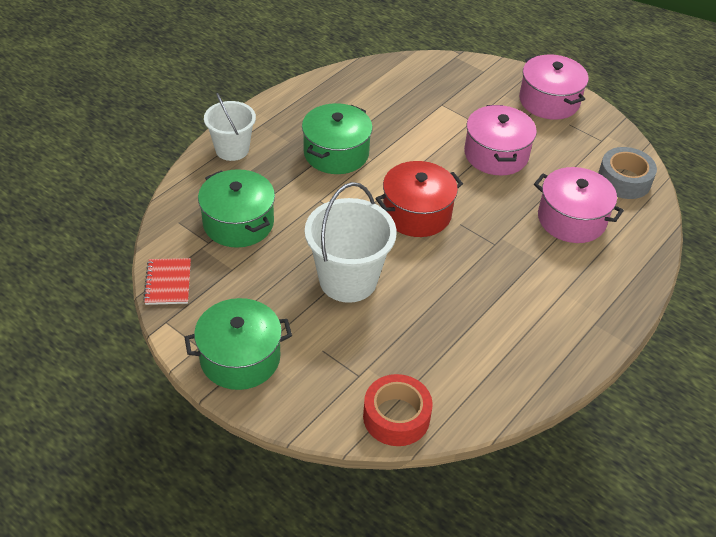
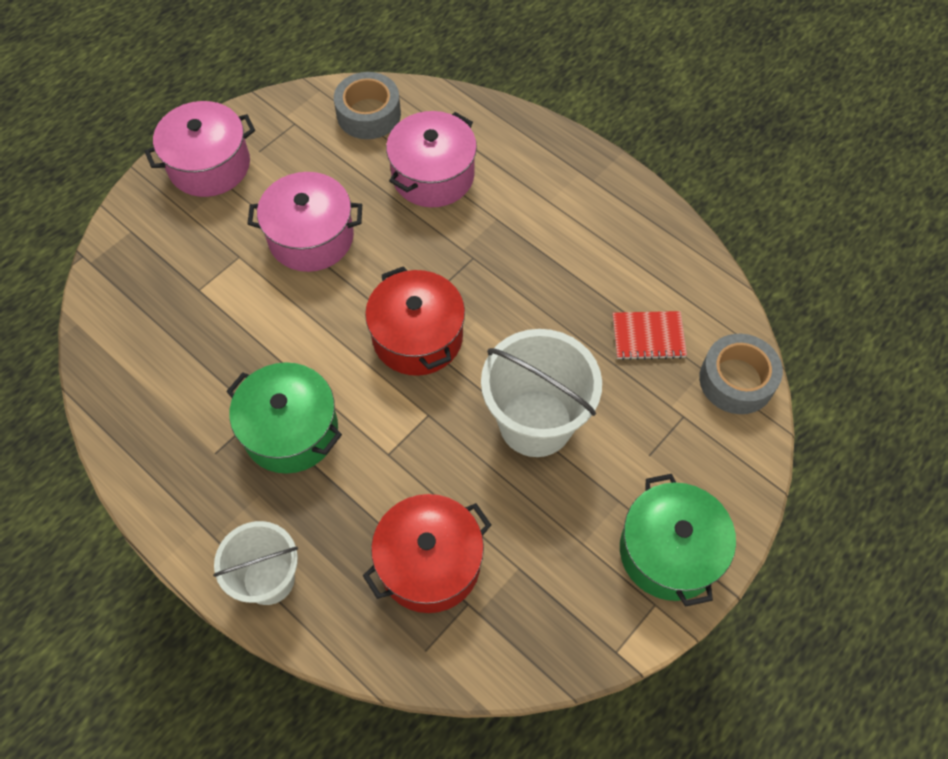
camera: 85 degrees left, 15 degrees up
red notebook [143,258,191,305] -> red notebook moved to [613,311,687,360]
green pot [198,169,275,248] -> red pot [363,494,491,613]
red tape [363,374,433,446] -> grey tape [699,334,783,414]

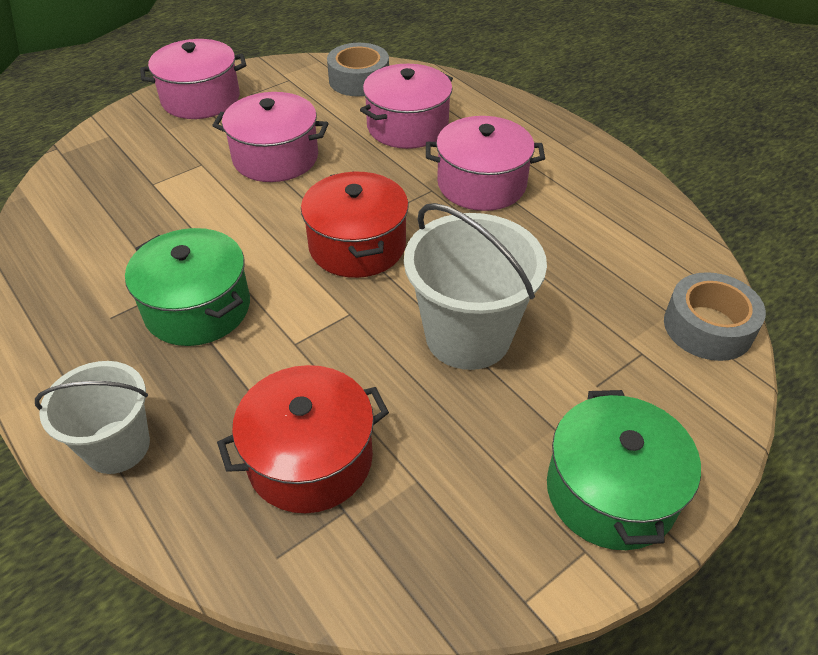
camera: 10 degrees right, 15 degrees down
red notebook [613,311,687,360] -> none
none -> pink pot [426,116,545,211]

